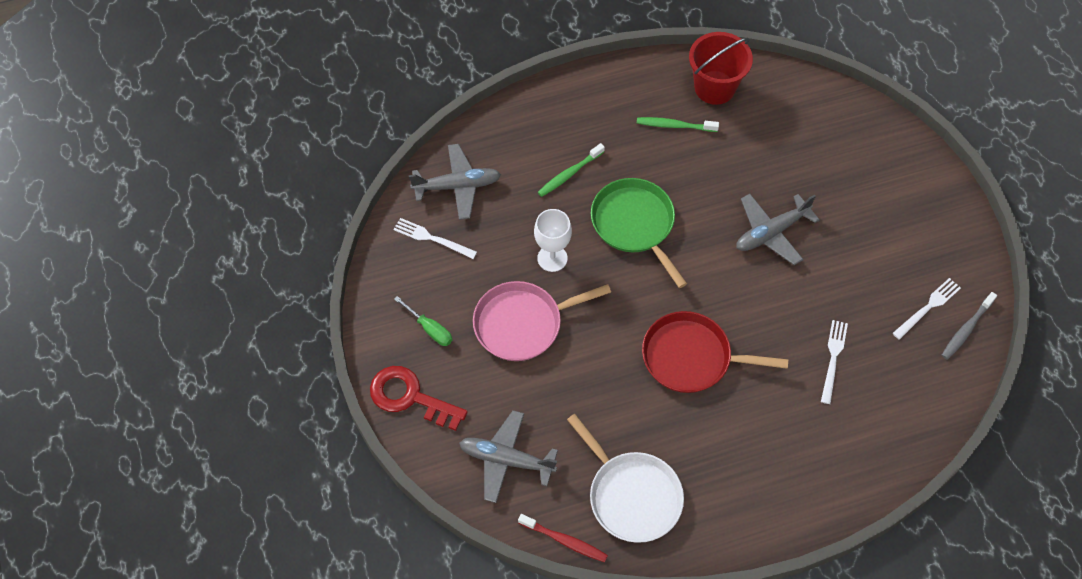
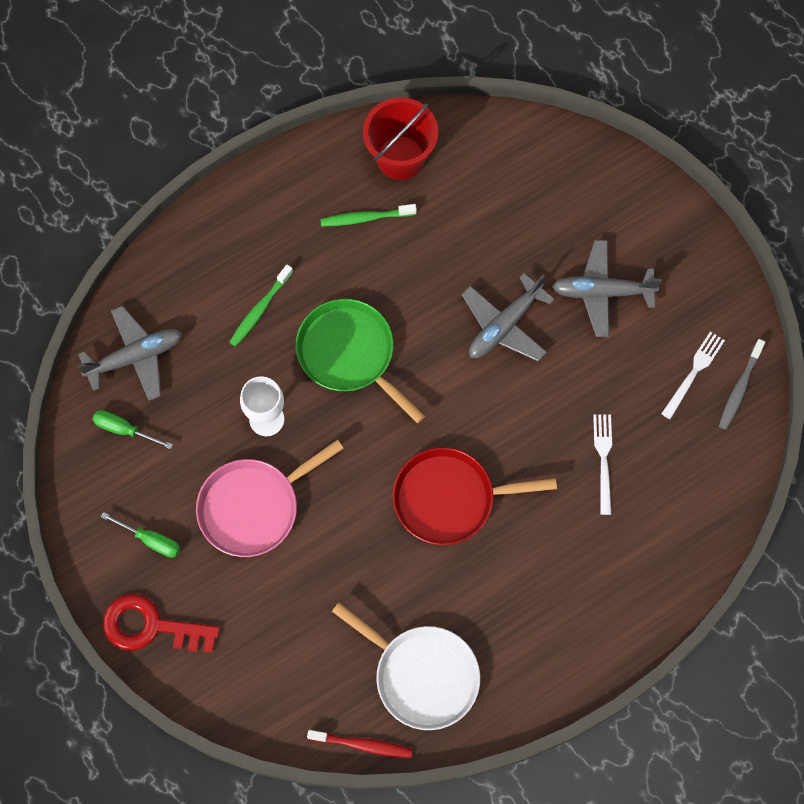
camera: 15 degrees left, 10 degrees up
white fork [393,218,477,259] -> green screwdriver [92,410,173,449]
grey plane [459,410,558,503] -> grey plane moved to [552,240,662,337]

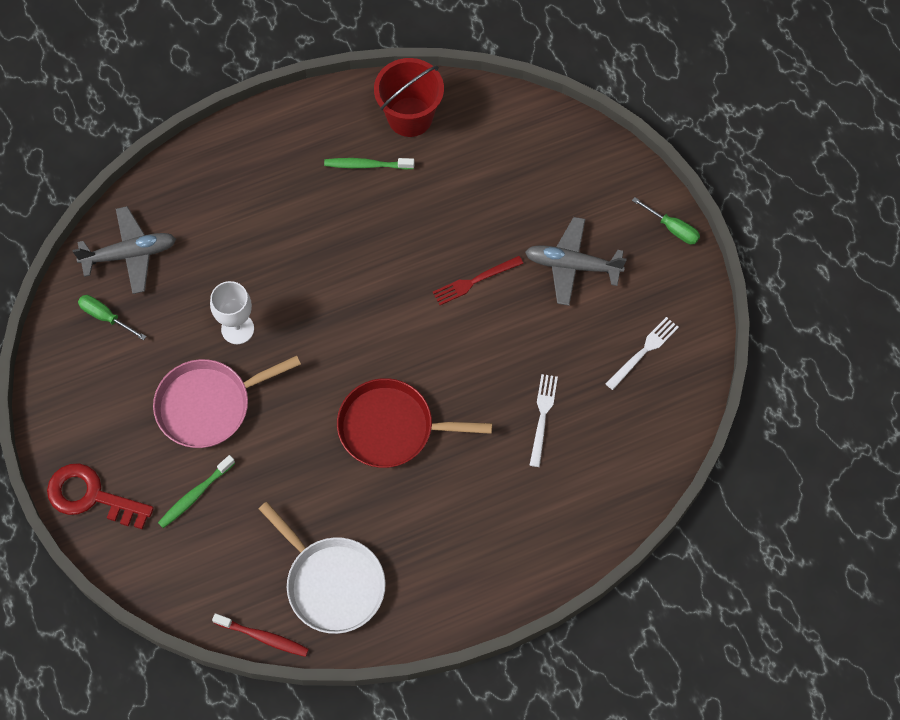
camera: 10 degrees right, 5 degrees down
green screwdriver [101,512,180,558] -> green screwdriver moved to [632,197,700,245]
green toothbrush [229,264,293,347] -> green toothbrush moved to [158,455,235,528]
green pan [296,299,425,424] -> none
grey plane [462,273,555,361] -> red fork [433,256,523,305]
grey toothbrush [719,339,765,430] -> none

